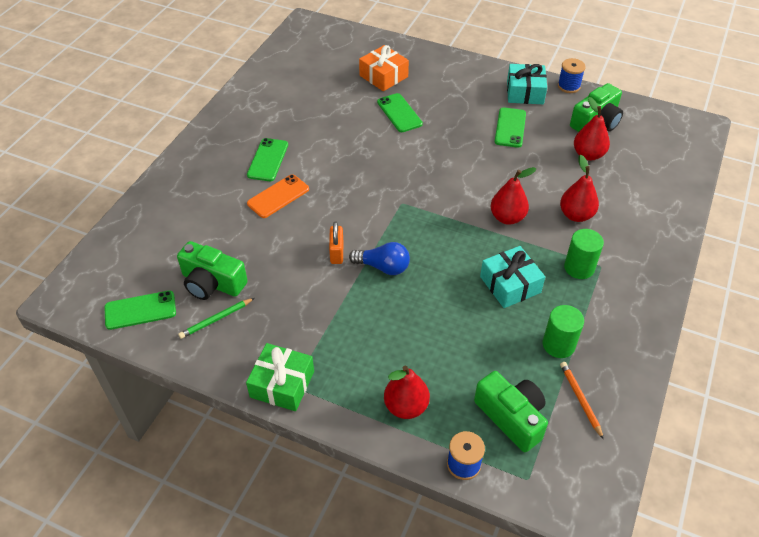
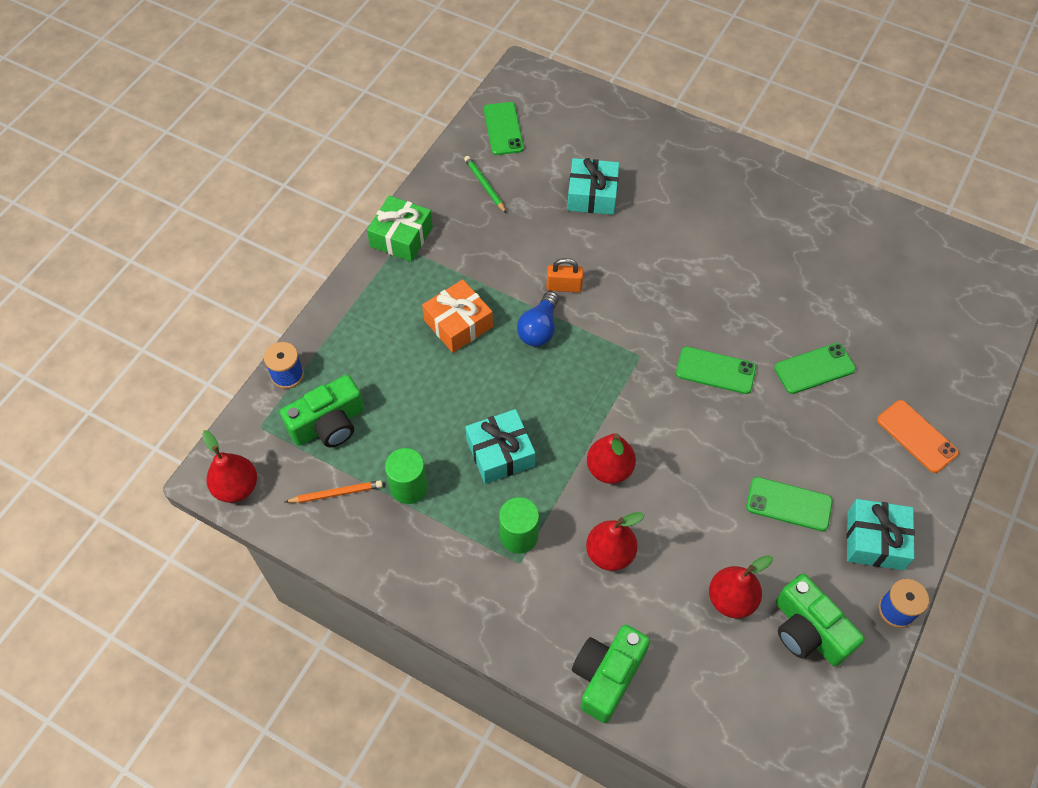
camera: 95 degrees right, 10 degrees up
green camera [177,241,248,300] -> green camera moved to [572,625,650,723]
green phone [247,138,288,181] -> green phone moved to [676,347,756,394]
orange phone [247,174,309,218] -> orange phone moved to [877,400,959,473]
orange gift [359,45,409,91] -> orange gift moved to [422,279,493,353]
red pear [384,365,430,419] -> red pear moved to [202,430,257,503]
none -> turquoise gift [567,158,619,215]

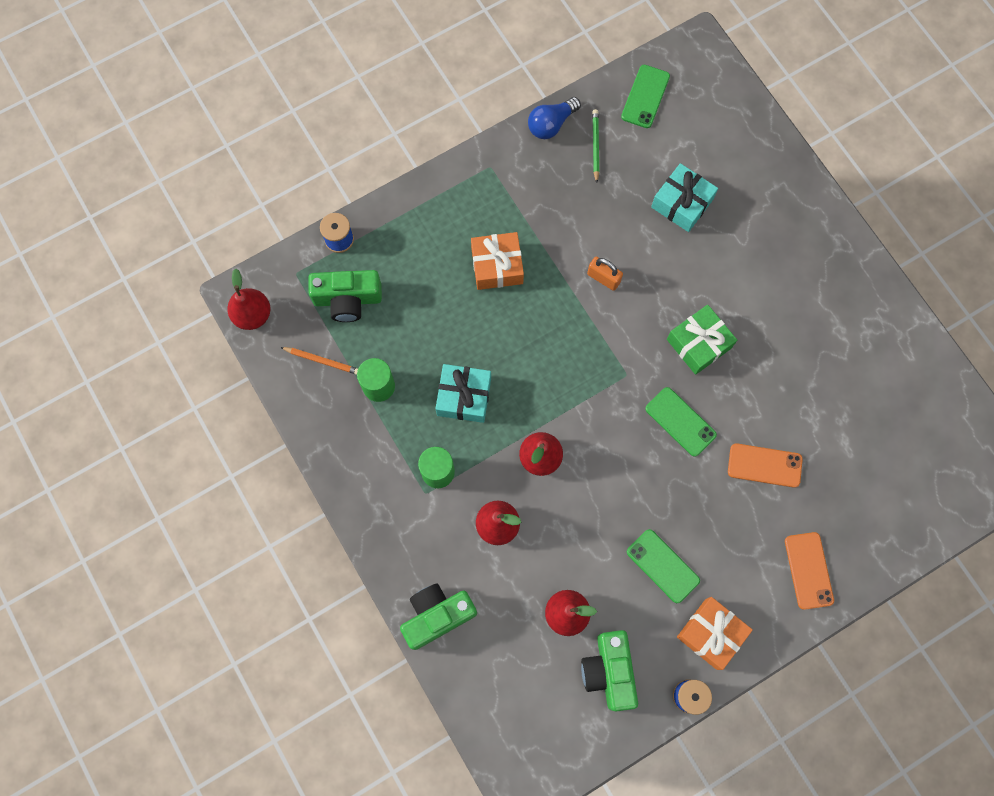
camera: 30 degrees right, 15 degrees up
green gift [367,195,433,262] -> green gift moved to [667,305,737,375]
blue light bulb [517,291,559,347] -> blue light bulb moved to [528,97,581,139]
green phone [774,343,856,394] -> orange phone [728,443,803,488]
turquoise gift [847,499,915,570] -> orange gift [677,597,753,670]

